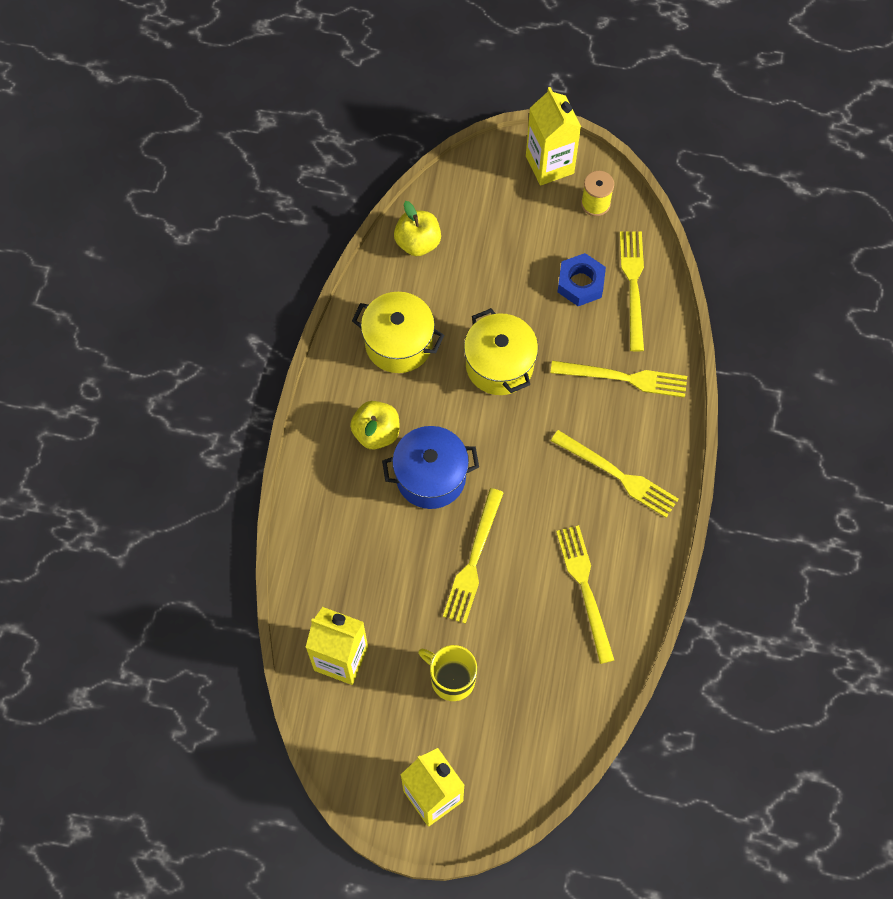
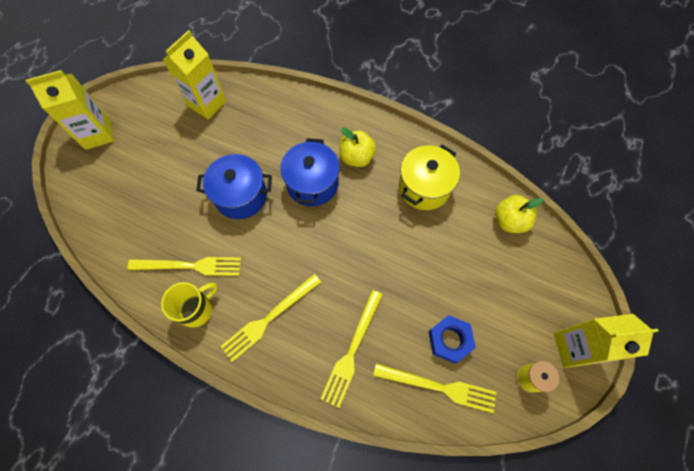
camera: 105 degrees right, 0 degrees up
yellow mug [418,645,477,701] -> yellow mug moved to [161,282,218,328]
yellow fork [443,488,504,624] -> blue pot [196,154,272,219]
yellow pot [464,308,538,395] -> none

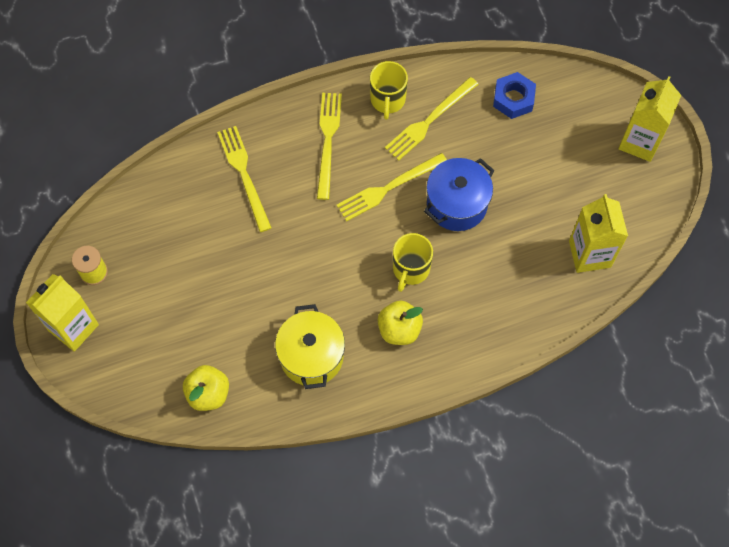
camera: 135 degrees right, 0 degrees up
blue pot [280,138,340,206] -> yellow mug [393,233,433,292]
yellow fork [373,363,496,413] -> yellow fork moved to [336,153,447,222]
blue nut [428,315,476,364] -> blue nut moved to [493,72,536,119]

